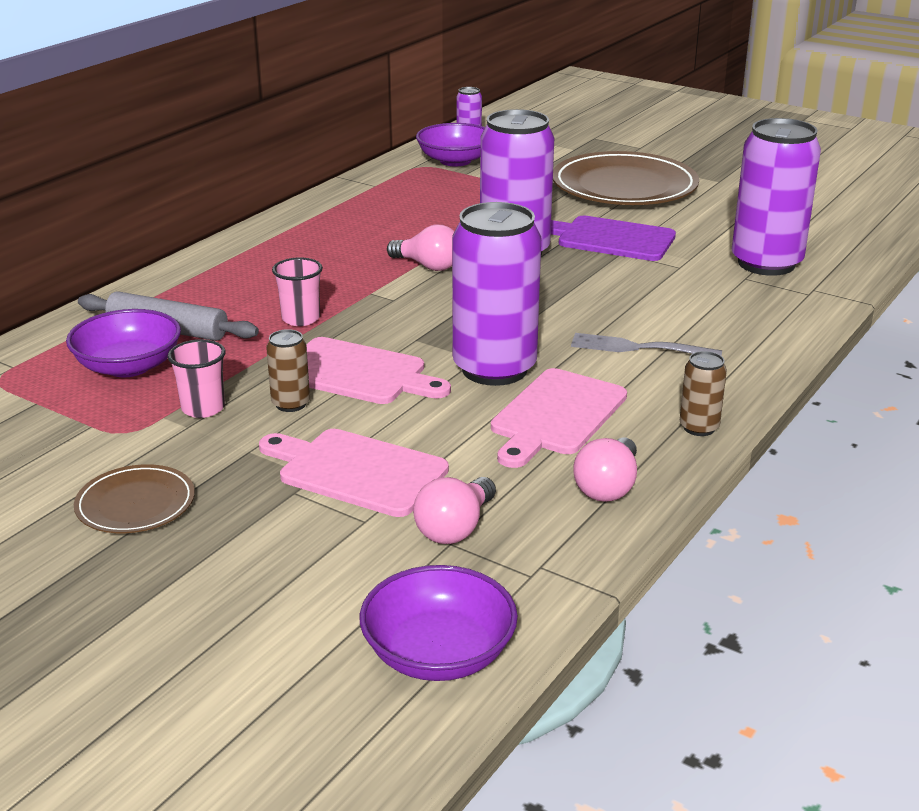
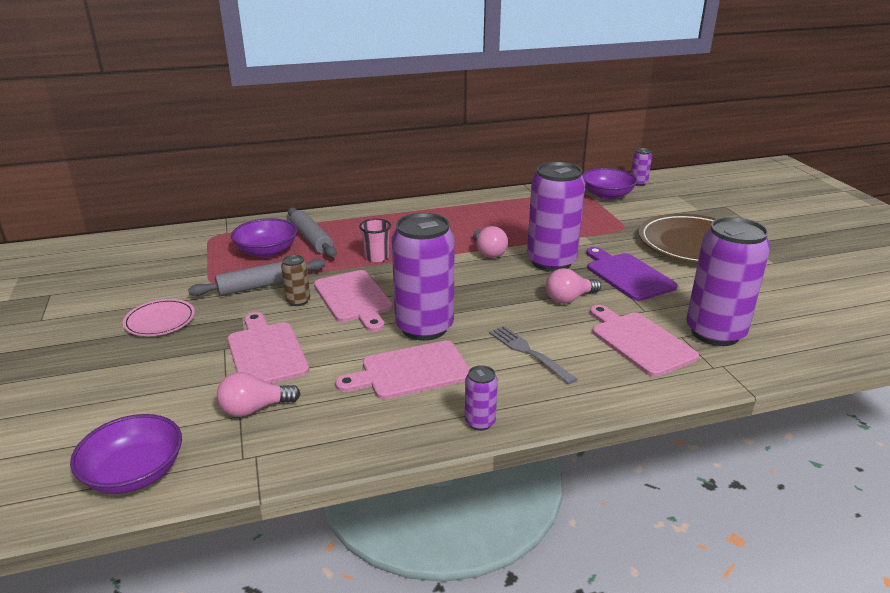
camera: 40 degrees right, 0 degrees up
brown plate [74,464,195,533] -> pink plate [123,299,195,336]
pink cup [167,339,226,418] -> grey rolling pin [188,259,325,296]
pink light bulb [573,438,637,502] -> pink light bulb moved to [546,268,601,304]
brown can [680,351,727,436] -> purple can [465,365,498,431]
none -> pink cutting board [590,305,699,377]

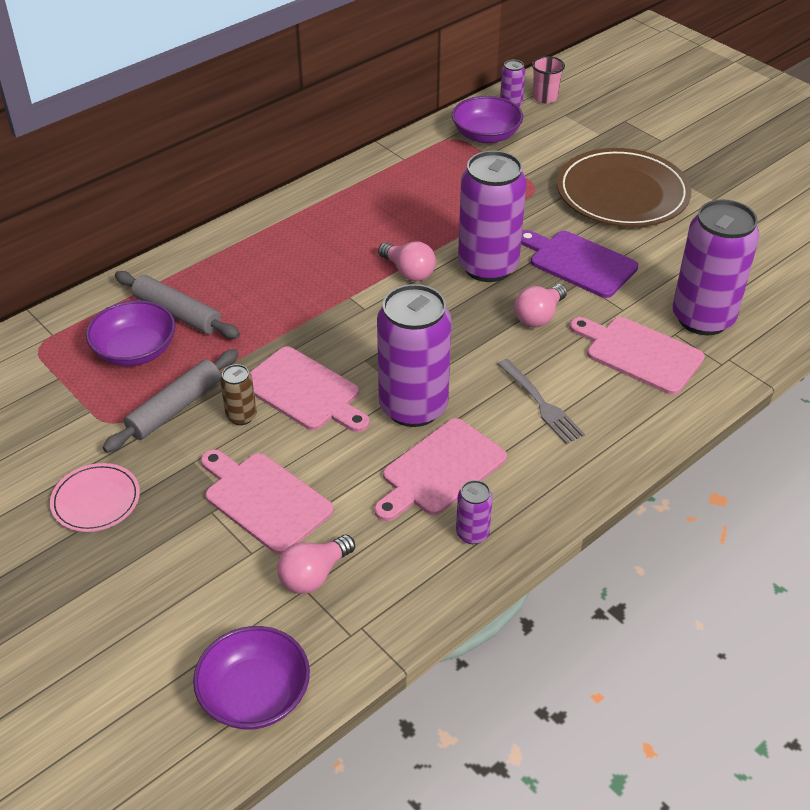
camera: 25 degrees left, 15 degrees up
pink cup [359,219,391,262] -> pink cup moved to [532,56,565,104]
purple can [465,365,498,431] -> purple can moved to [456,480,493,544]
grey fork [489,326,577,384] -> grey fork turned 150 degrees counterclockwise [498,359,585,444]

